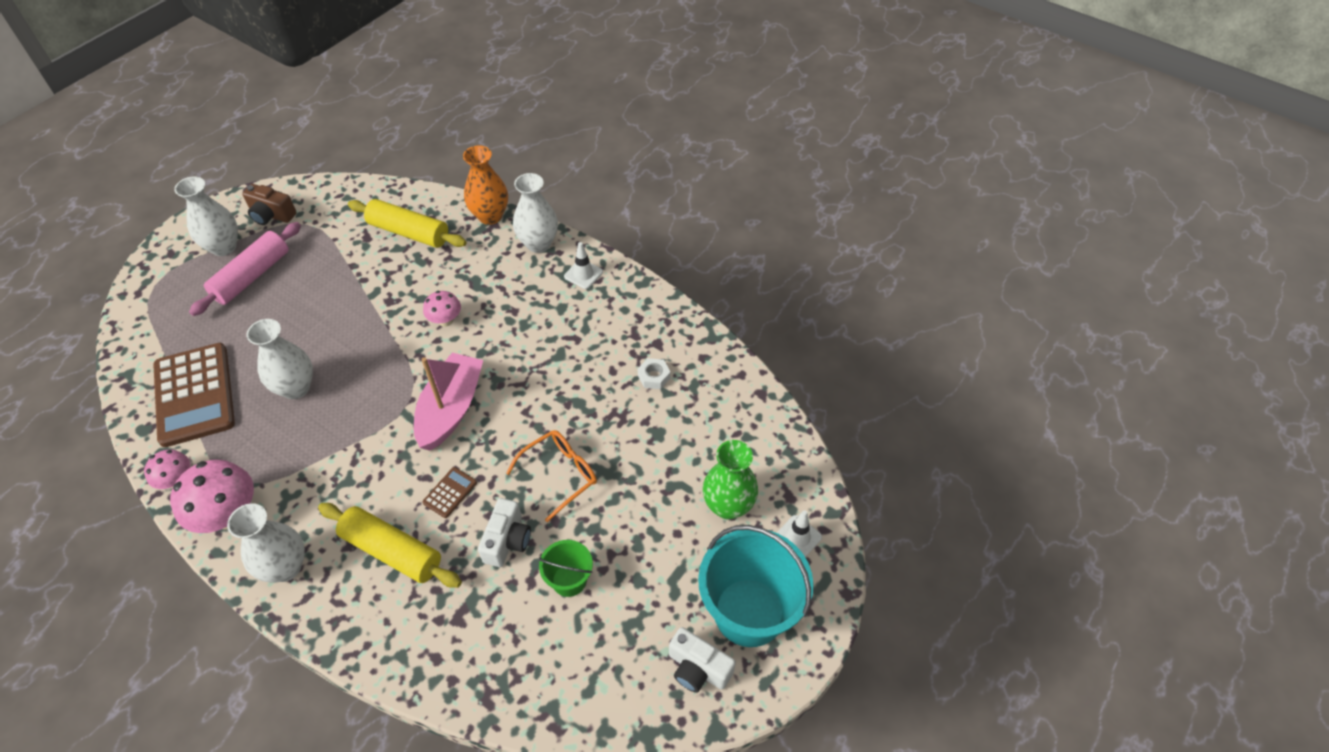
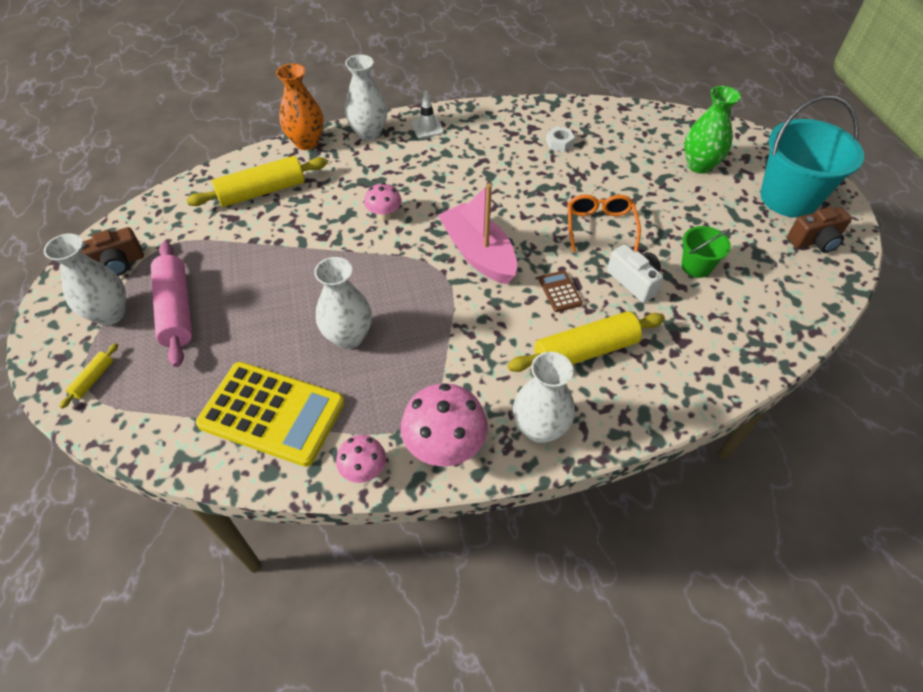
camera: 50 degrees left, 0 degrees up
brown calculator [153,343,235,447] -> yellow calculator [196,362,345,467]
white camera [669,627,736,693] -> brown camera [787,207,852,253]
white traffic cone [776,510,822,557] -> none
none -> yellow rolling pin [59,343,118,409]

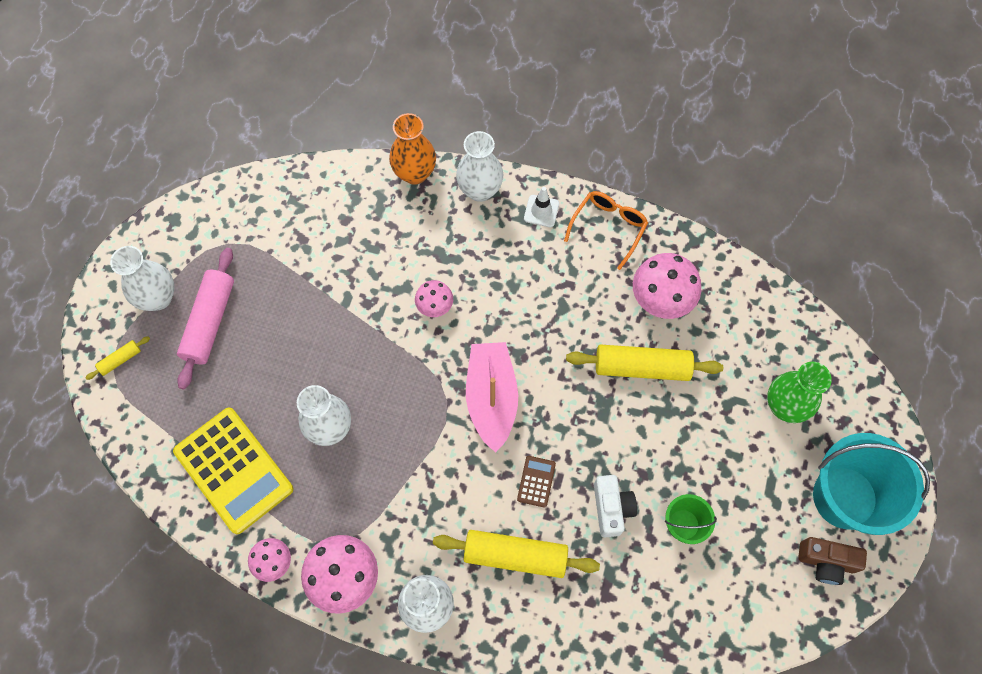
camera: 30 degrees right, 15 degrees up
brown camera [82,227,144,276] -> none
yellow rolling pin [186,156,328,207] -> yellow rolling pin moved to [566,344,723,381]
white nut [546,126,575,152] -> pink mushroom [633,253,701,319]
orange glasses [568,194,641,252] -> orange glasses moved to [564,191,648,270]

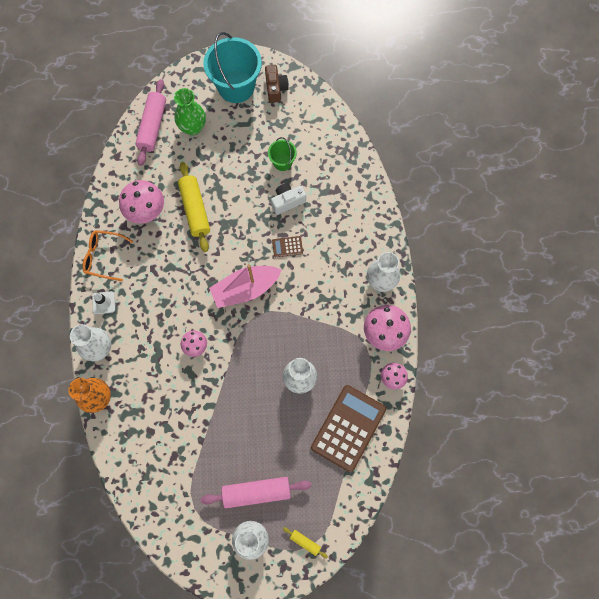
camera: 110 degrees left, 5 degrees up
yellow calculator [173,407,294,534] -> brown calculator [311,385,386,472]
yellow rolling pin [433,530,600,578] -> none
none -> pink rolling pin [135,79,166,166]

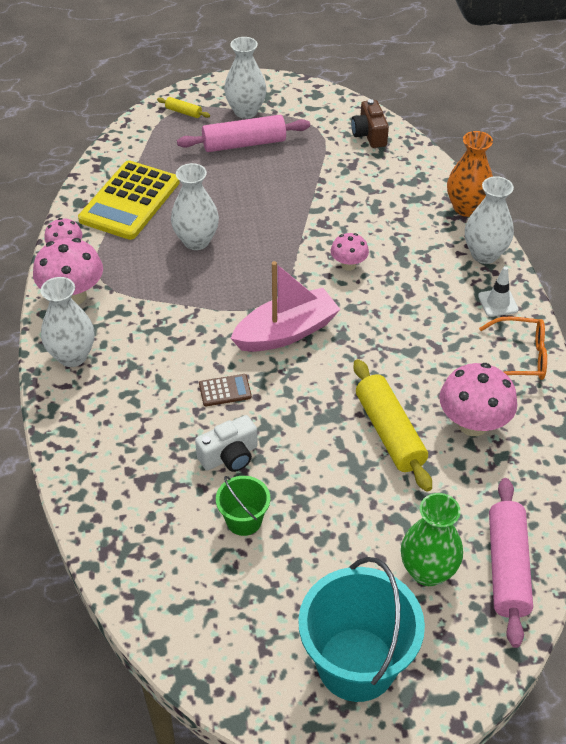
camera: 175 degrees right, 25 degrees down
brown camera [265,65,289,103] -> brown camera moved to [351,99,389,148]
brown calculator [311,385,386,472] -> yellow calculator [78,160,180,240]

